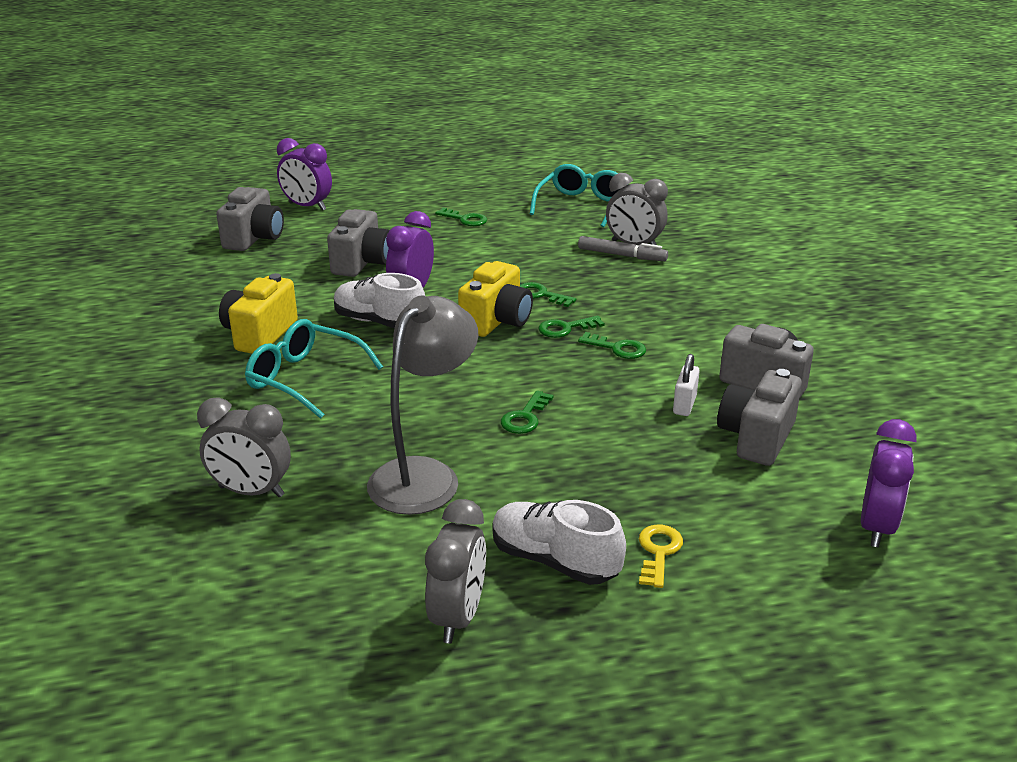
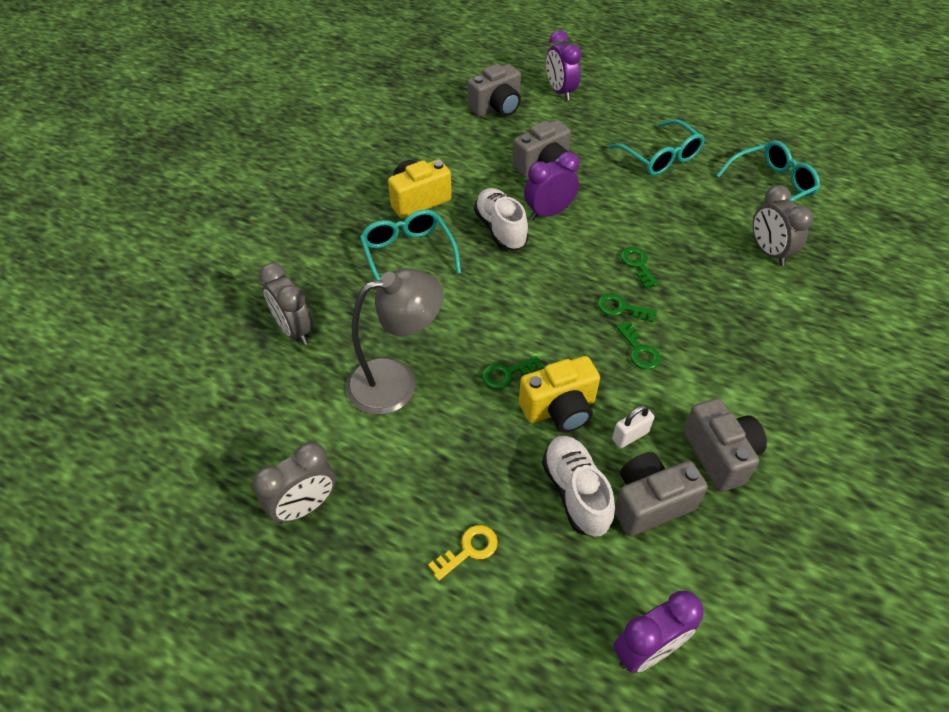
camera: 40 degrees right, 20 degrees up
green key [435,207,487,226] -> turquoise glasses [608,119,705,176]
yellow camera [458,261,533,337] -> yellow camera moved to [519,356,600,432]
white shoe [492,500,626,585] -> white shoe moved to [542,435,615,537]
grey marker [578,236,668,261] -> none

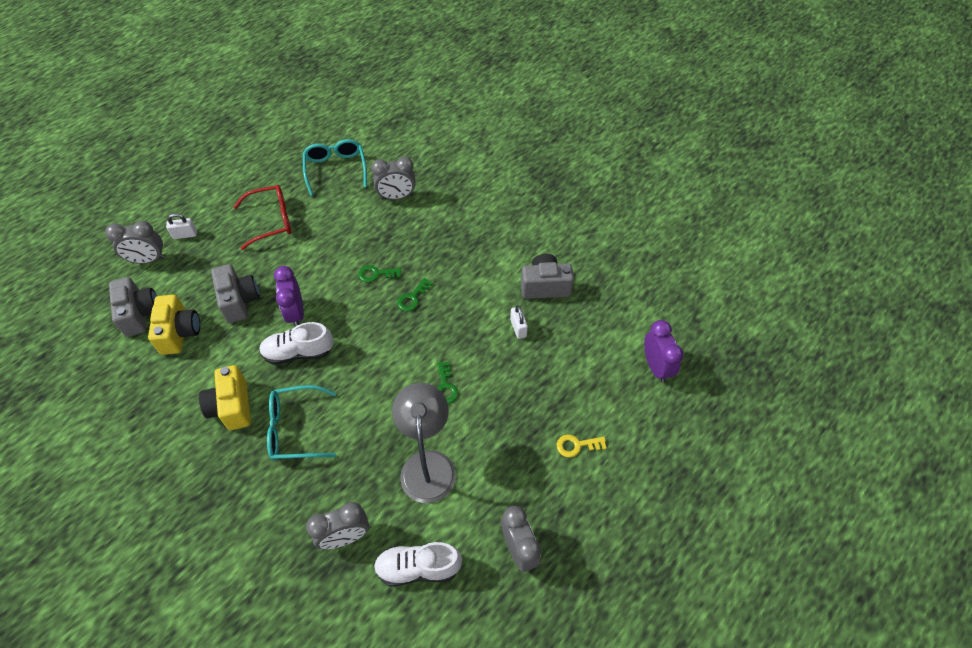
camera: 75 degrees left, 5 degrees up
yellow key [428,525,498,581] -> yellow key turned 75 degrees counterclockwise [557,434,607,457]
yellow camera [519,356,600,432] -> yellow camera moved to [148,295,200,355]
white shoe [542,435,615,537] -> white shoe moved to [374,542,462,587]
purple clock [546,31,582,101] -> grey clock [105,221,166,264]
turquoise glasses [608,119,705,176] -> red glasses [233,185,291,250]
grey camera [615,452,708,536] -> none
green key [616,321,661,370] -> none
none -> white padlock [166,213,197,239]

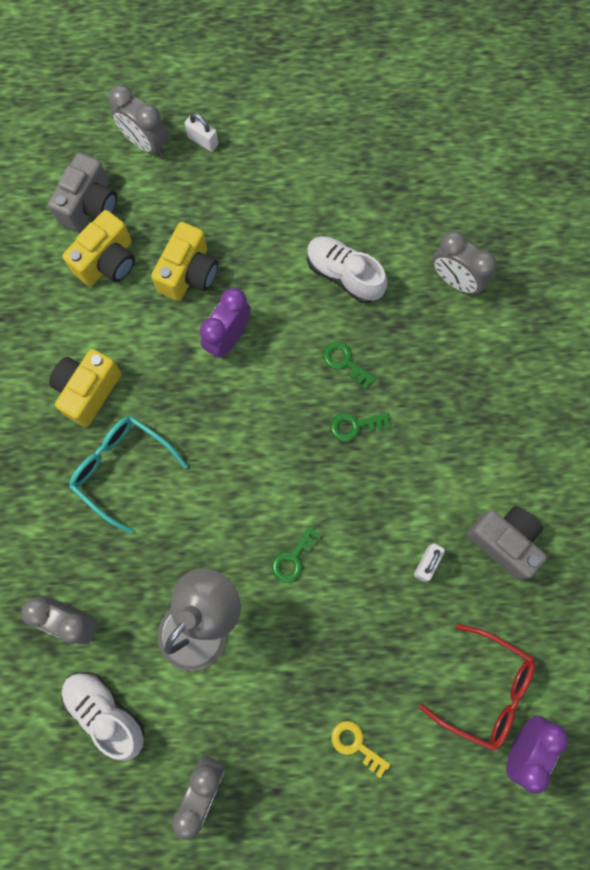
camera: 45 degrees right, 20 degrees up
grey camera [211,264,260,323] -> yellow camera [151,222,218,301]
red glasses [233,185,291,250] -> red glasses moved to [419,624,535,751]
white shoe [259,322,334,365] -> white shoe moved to [307,236,387,303]
turquoise glasses [303,139,367,196] -> none

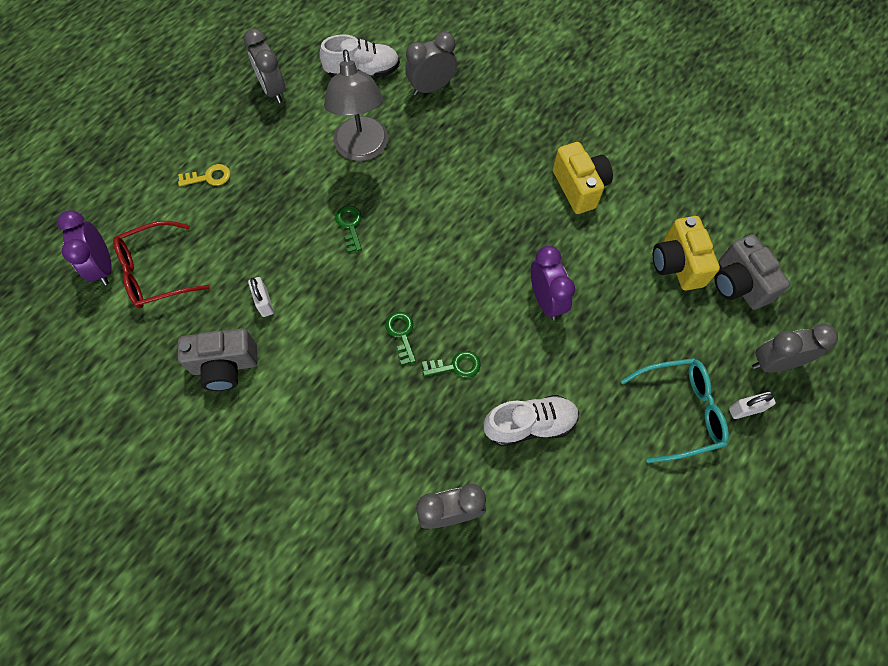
camera: 130 degrees right, 10 degrees down
turquoise glasses [69,416,188,534] -> turquoise glasses moved to [621,358,729,463]
yellow camera [151,222,218,301] -> none
green key [330,413,391,442] -> green key turned 45 degrees counterclockwise [385,312,416,365]

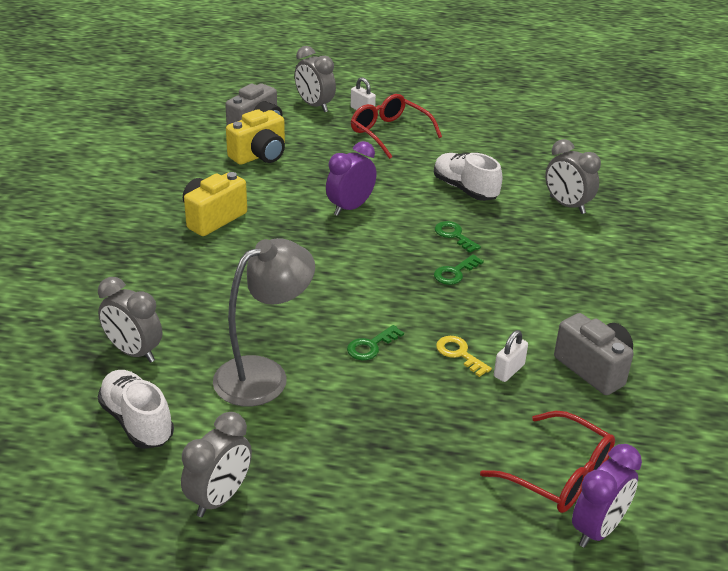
camera: 120 degrees left, 30 degrees down
yellow key [178,164,230,186] -> yellow key moved to [436,336,492,377]
turquoise glasses [621,358,729,463] -> red glasses [351,94,442,159]

